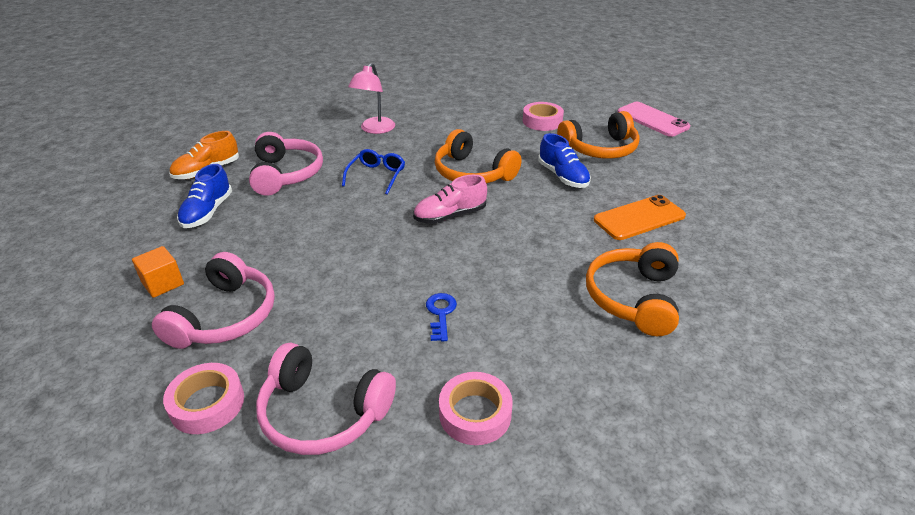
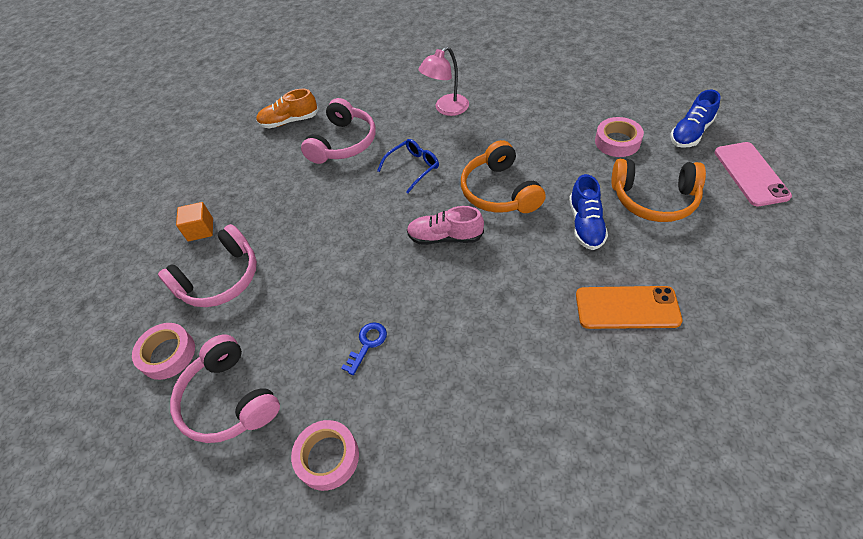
camera: 35 degrees right, 15 degrees up
blue shoe [177,164,232,228] -> blue shoe moved to [670,90,721,148]
orange headphones [586,242,679,336] -> none

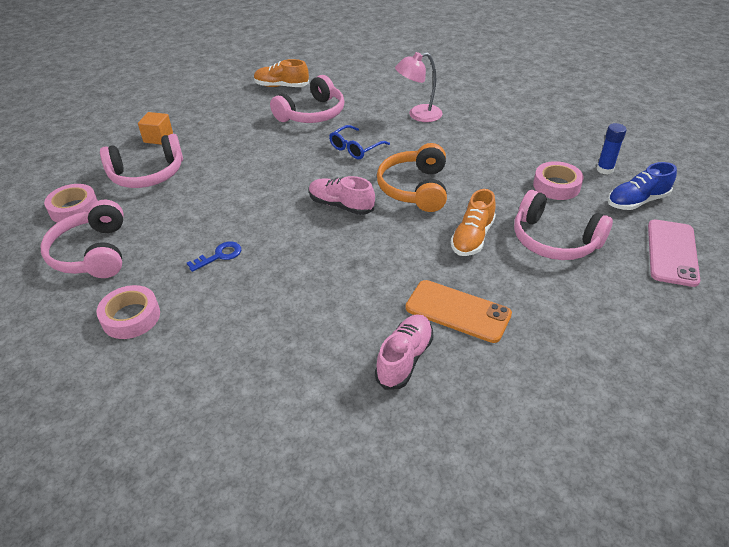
camera: 20 degrees right, 10 degrees down
blue glasses [377,139,439,193] -> blue glasses turned 150 degrees clockwise [329,125,390,159]
blue shoe [569,174,608,250] -> orange shoe [451,189,496,256]
orange headphones [612,159,706,222] -> pink headphones [514,190,613,260]
none -> pink shoe [375,314,434,390]
none -> blue glue stick [597,123,627,175]

